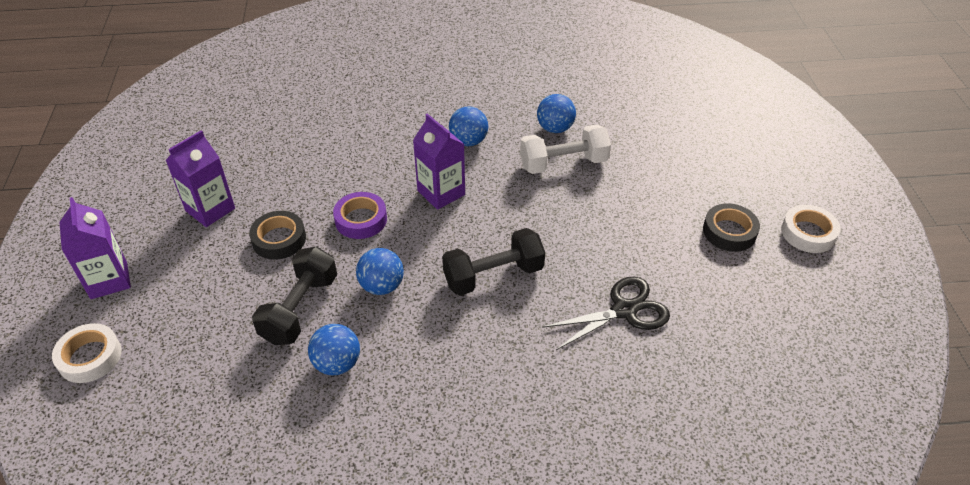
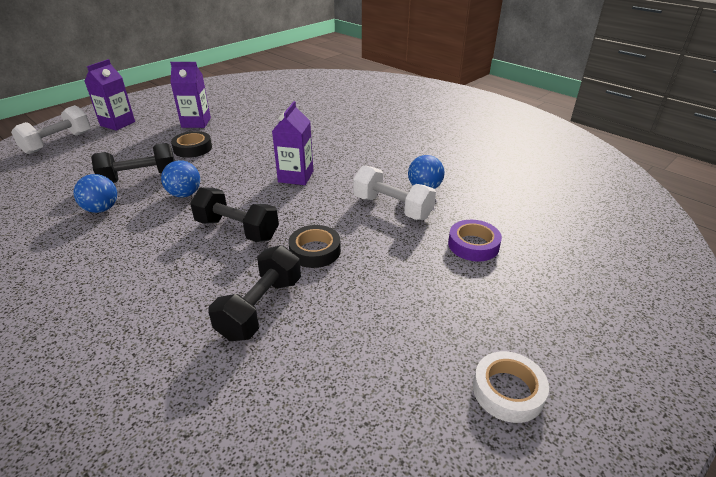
camera: 50 degrees right, 10 degrees down
white tape [52,323,122,383] -> white dumbbell [11,105,91,154]
purple tape [333,192,387,239] -> purple tape moved to [448,220,502,262]
blue ball [449,106,488,146] -> none
black scissors [542,277,670,350] -> black dumbbell [208,245,301,341]
black tape [703,203,760,252] -> black tape moved to [288,225,341,268]

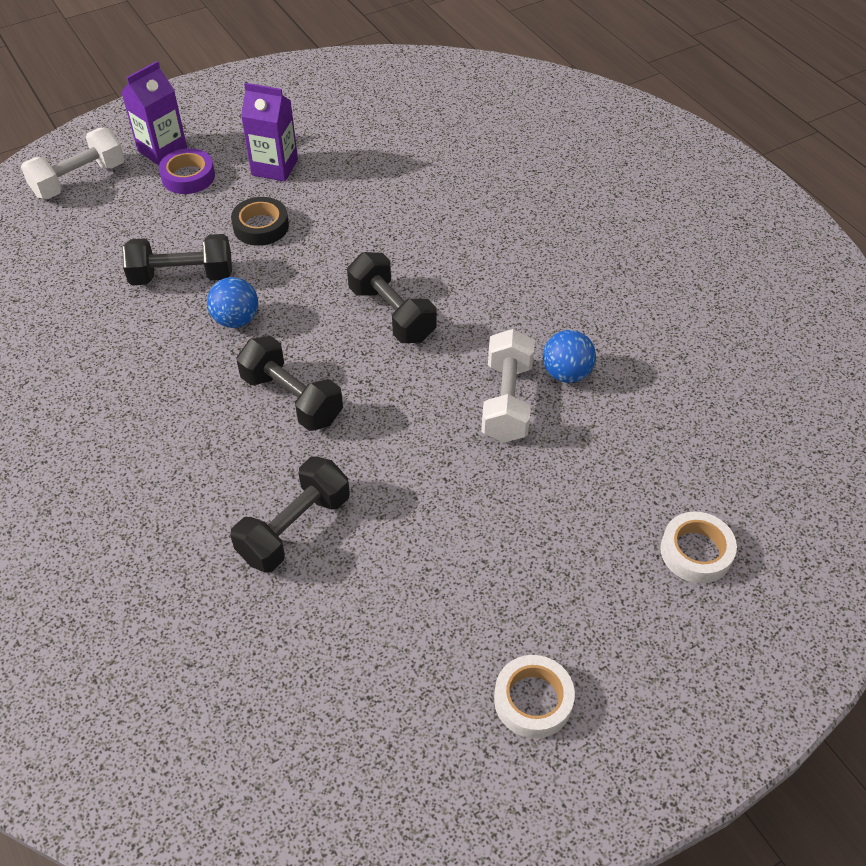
camera: 15 degrees right, 15 degrees up
blue ball [73,174,117,213] -> none
purple carton [272,101,313,185] -> black dumbbell [347,252,437,343]
black tape [288,225,341,268] -> none
white dumbbell [353,165,436,220] -> white dumbbell turned 45 degrees clockwise [481,329,535,443]
purple tape [448,220,502,262] -> purple tape moved to [159,148,215,194]
none -> white tape [660,512,737,583]

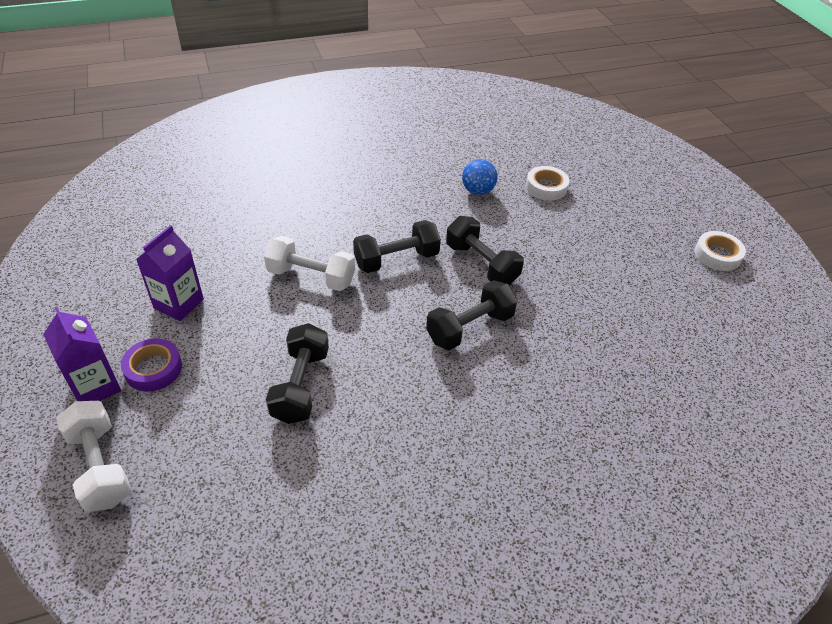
camera: 80 degrees left, 5 degrees down
blue ball [207,277,258,328] -> none
black dumbbell [230,457,350,573] -> black dumbbell moved to [446,216,524,286]
black tape [231,197,289,246] -> none
white dumbbell [481,329,535,443] -> white dumbbell moved to [264,236,355,291]
white tape [660,512,737,583] -> white tape moved to [526,166,569,201]

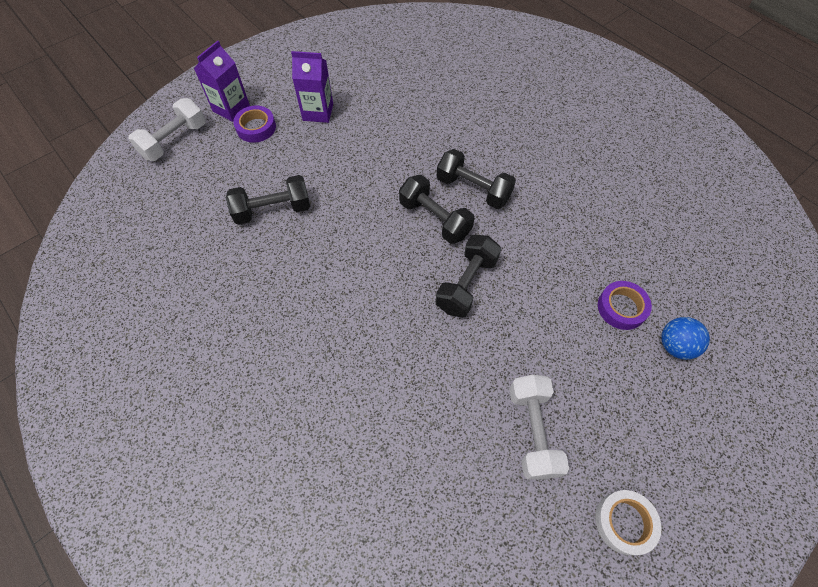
camera: 70 degrees right, 15 degrees up
white dumbbell [264,236,355,291] -> white dumbbell moved to [509,374,569,480]
black dumbbell [426,280,517,350] -> black dumbbell moved to [437,149,516,209]
blue ball [462,159,498,195] -> blue ball moved to [661,317,710,360]
white tape [526,166,569,201] -> purple tape [598,281,652,330]

